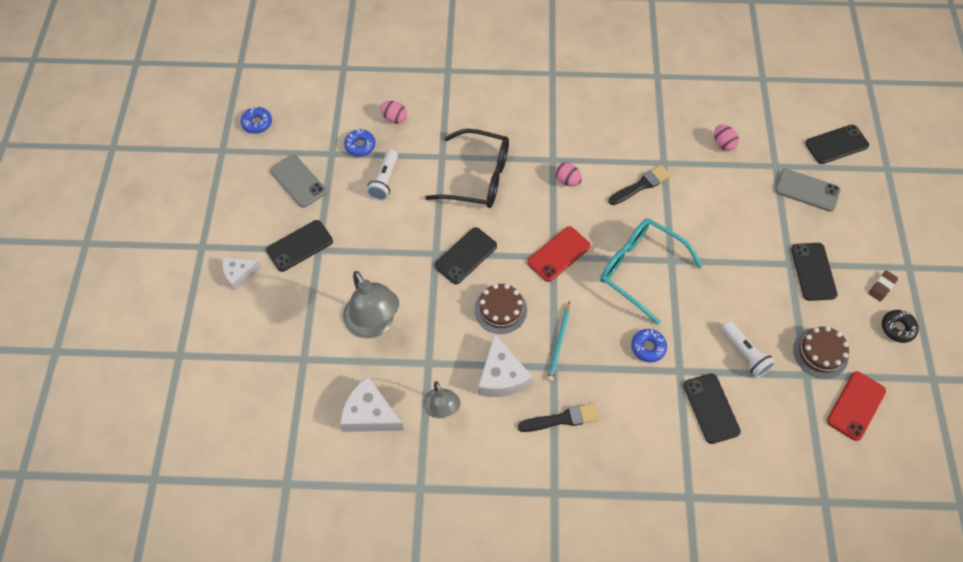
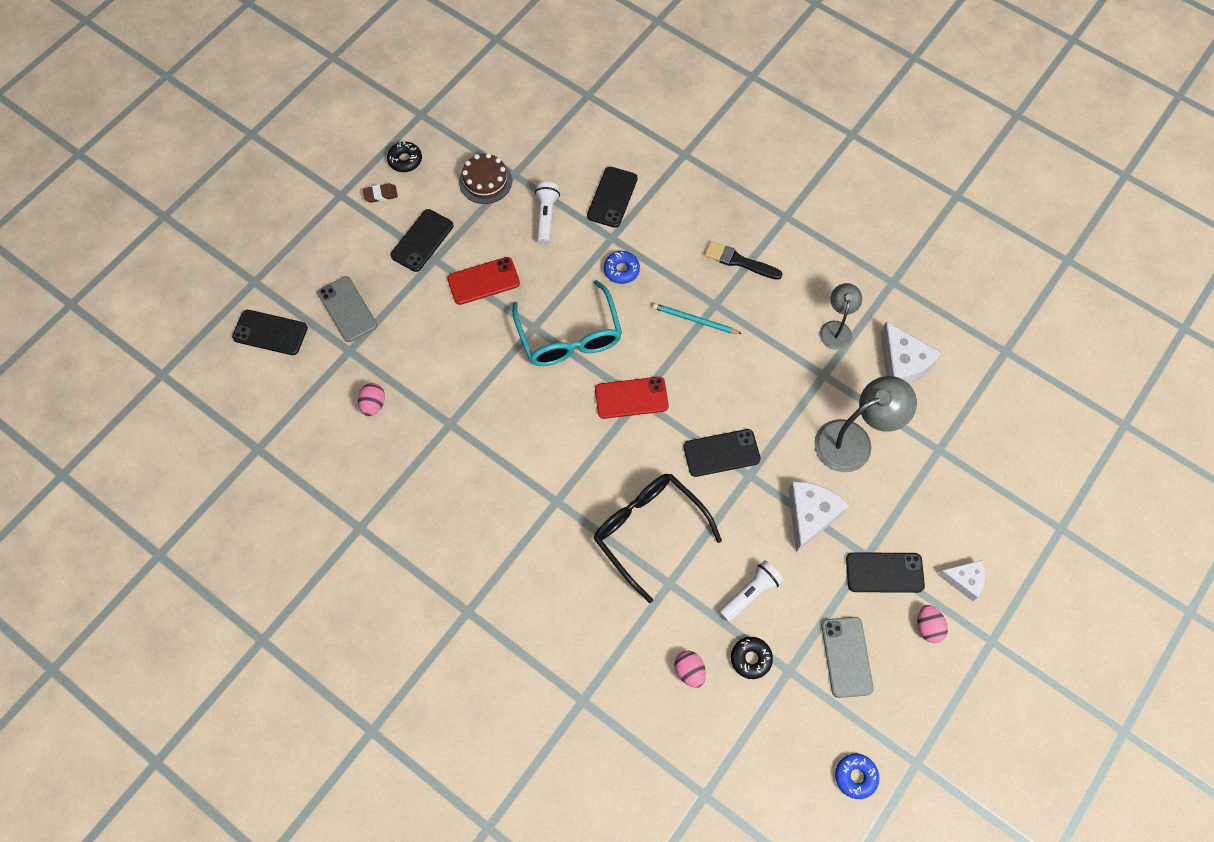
camera: 145 degrees left, 5 degrees up
grey lamp [343,271,399,339] -> grey lamp turned 60 degrees clockwise [814,376,917,472]
blue donut [344,129,376,157] -> black donut [731,637,773,679]
brown cake [475,284,527,334] -> none
white cheese [478,333,532,397] -> white cheese moved to [788,481,850,552]
turquoise pencil [548,301,570,381] -> turquoise pencil turned 120 degrees counterclockwise [653,303,742,334]
pink egg [555,162,582,186] -> pink egg moved to [917,605,948,643]
black brush [609,165,671,205] -> none
red phone [827,372,886,441] -> red phone moved to [447,257,520,305]

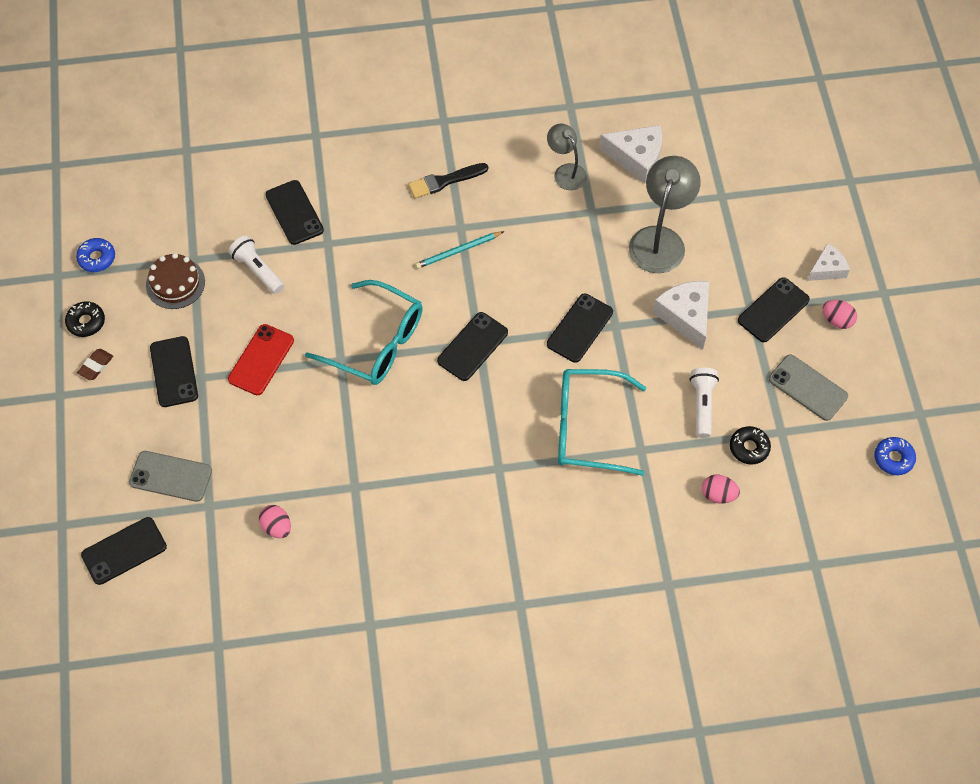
camera: 45 degrees left, 5 degrees down
black glasses [594,474,722,603] -> turquoise glasses [558,369,646,476]
red phone [595,377,669,419] -> black phone [437,312,508,381]
blue donut [604,251,640,284] -> blue donut moved to [76,238,115,272]

